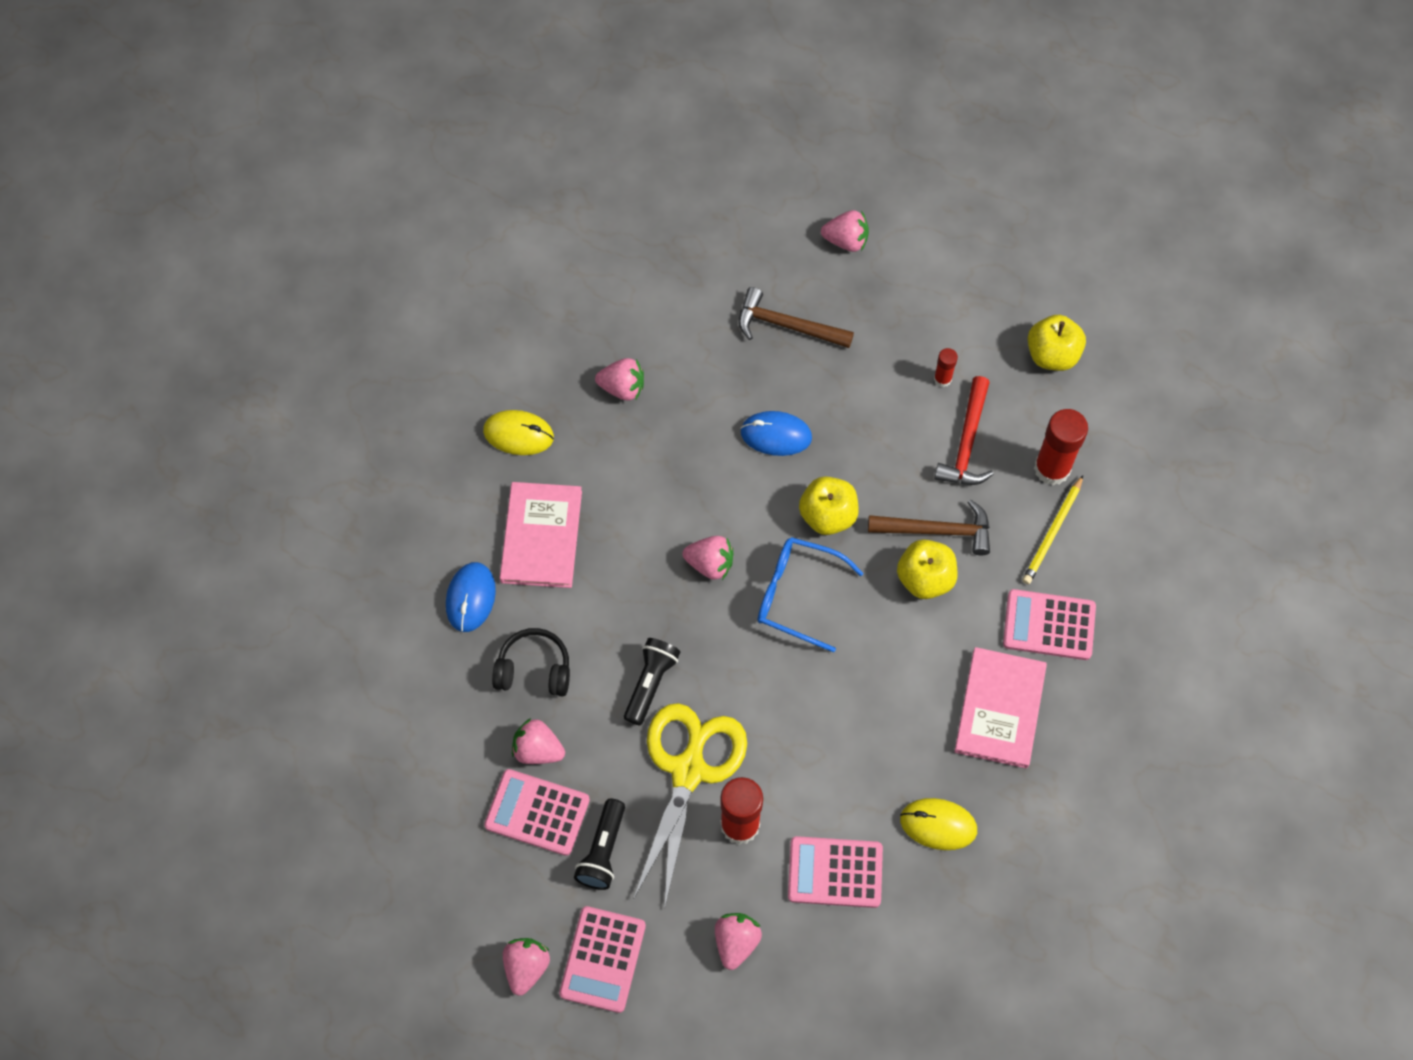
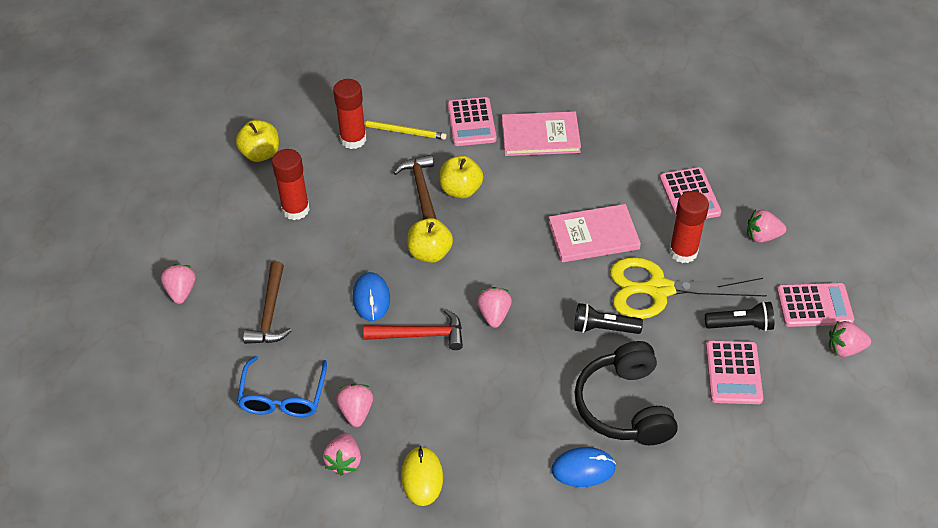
camera: 105 degrees left, 15 degrees down
black headphones [492,628,570,697] -> black headphones [575,341,678,445], size x1.65
pink book [500,482,582,588] -> pink book moved to [549,204,641,262]
pink strawberry [512,718,565,764] -> pink strawberry moved to [323,433,361,476]
blue glasses [757,537,864,652] -> blue glasses moved to [237,356,327,417]
yellow mouse [900,798,977,850] -> none
red glue stick [934,348,958,387] -> red glue stick [272,149,310,220], size x1.98
red hammer [934,376,994,485] -> red hammer moved to [364,309,463,350]

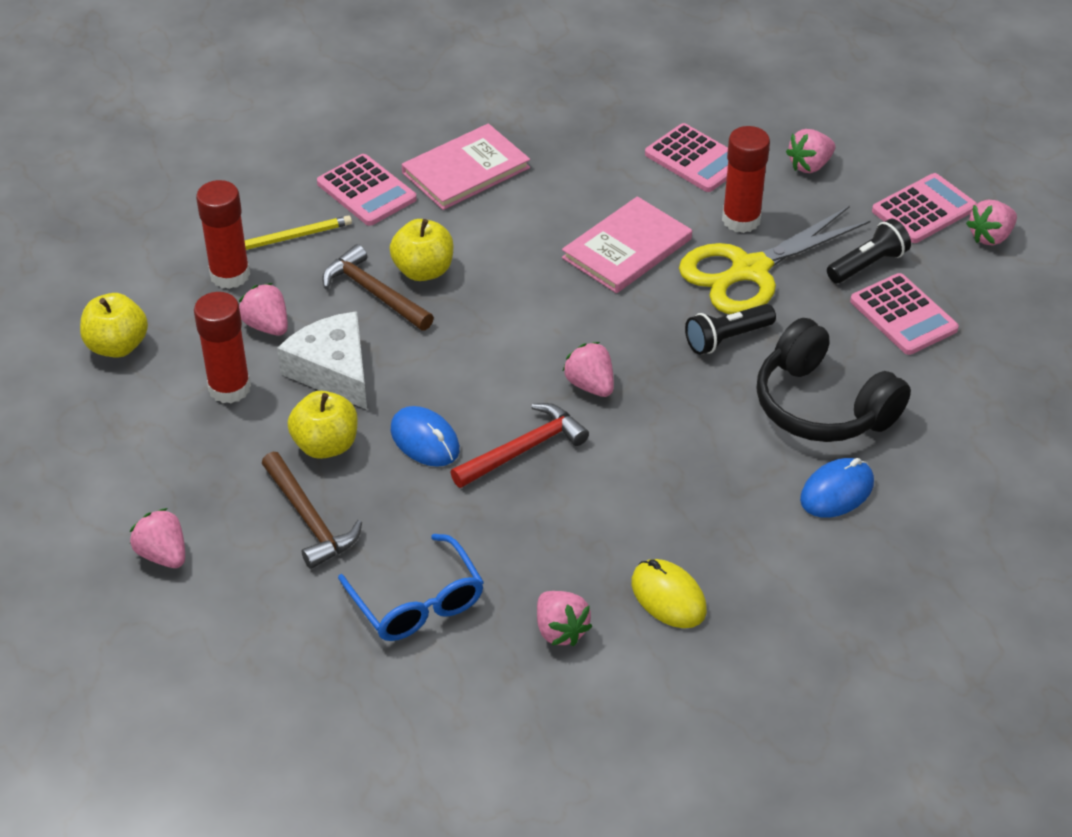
camera: 35 degrees left, 5 degrees down
pink strawberry [336,384,373,427] -> pink strawberry moved to [239,283,288,336]
yellow apple [407,218,453,263] -> yellow apple moved to [287,391,358,459]
none -> white cheese [277,311,367,410]

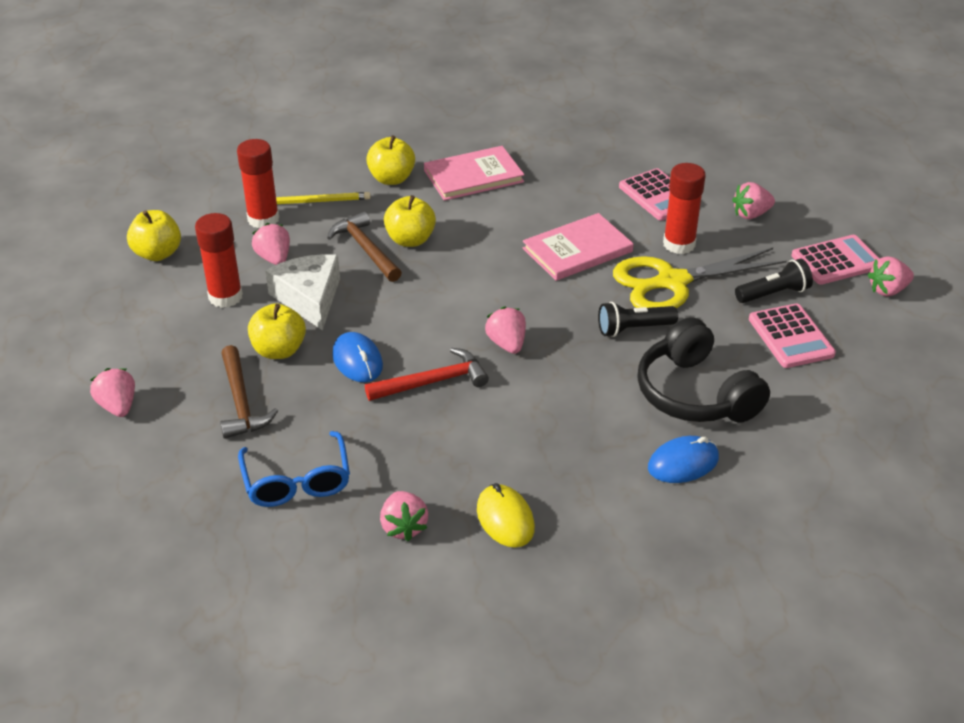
camera: 15 degrees right, 5 degrees down
pink calculator [317,154,417,226] -> yellow apple [366,135,415,185]

